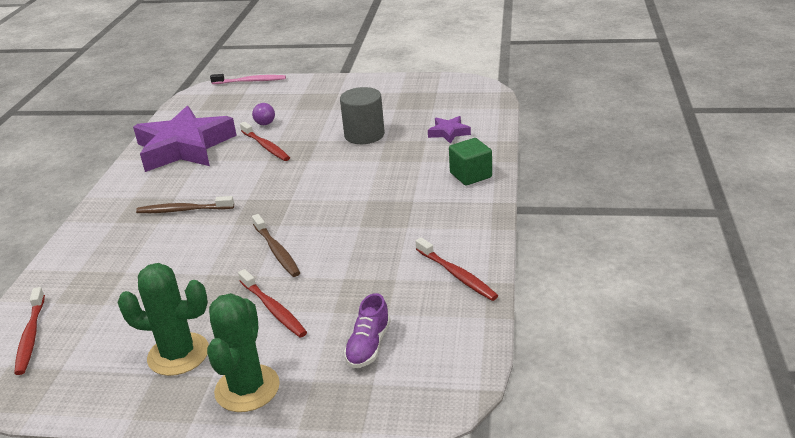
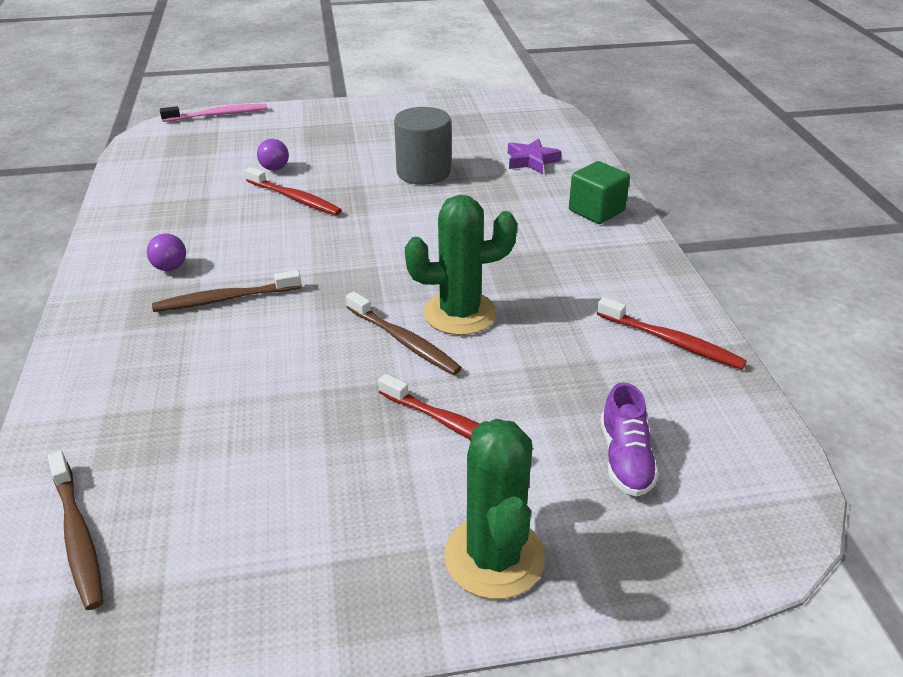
camera: 20 degrees left, 5 degrees up
red toothbrush [14,287,45,375] -> brown toothbrush [48,451,104,610]
green cactus [117,263,209,376] -> green cactus moved to [405,195,517,335]
purple star [133,106,237,172] -> none
none -> purple ball [147,234,186,271]

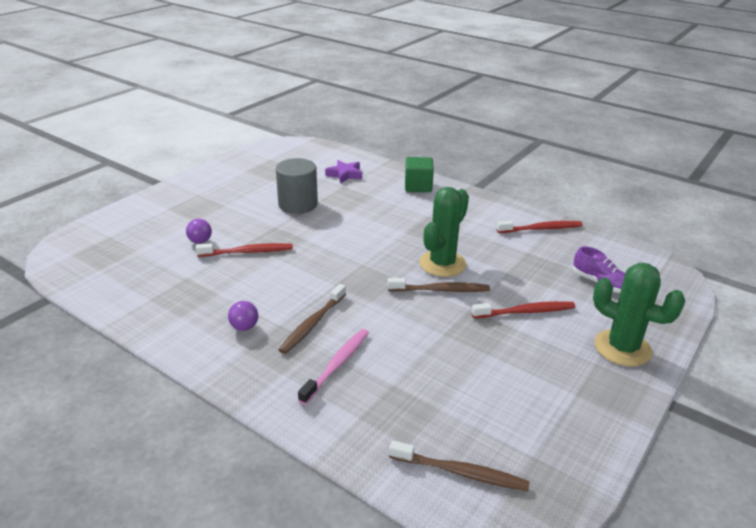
camera: 45 degrees left, 5 degrees down
pink toothbrush [160,104,267,122] -> pink toothbrush moved to [298,329,369,405]

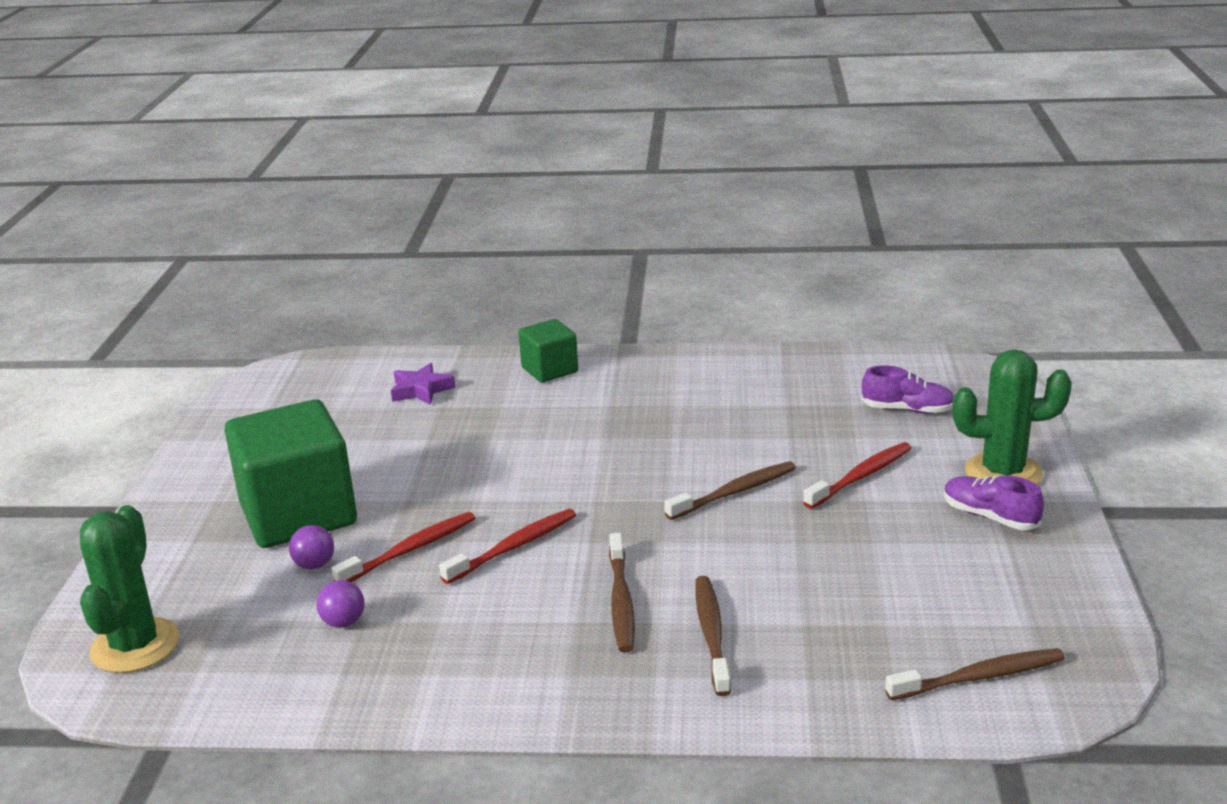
camera: 30 degrees left, 5 degrees down
purple ball [228,301,258,331] -> purple ball moved to [316,580,364,628]
grey cylinder [276,158,318,214] -> none
pink toothbrush [298,329,369,405] -> brown toothbrush [695,576,731,696]
green cactus [419,187,469,277] -> green cactus moved to [80,505,179,673]
red toothbrush [497,221,583,233] -> red toothbrush moved to [439,509,576,584]
none -> green cube [224,399,357,548]
none -> purple shoe [944,475,1044,530]

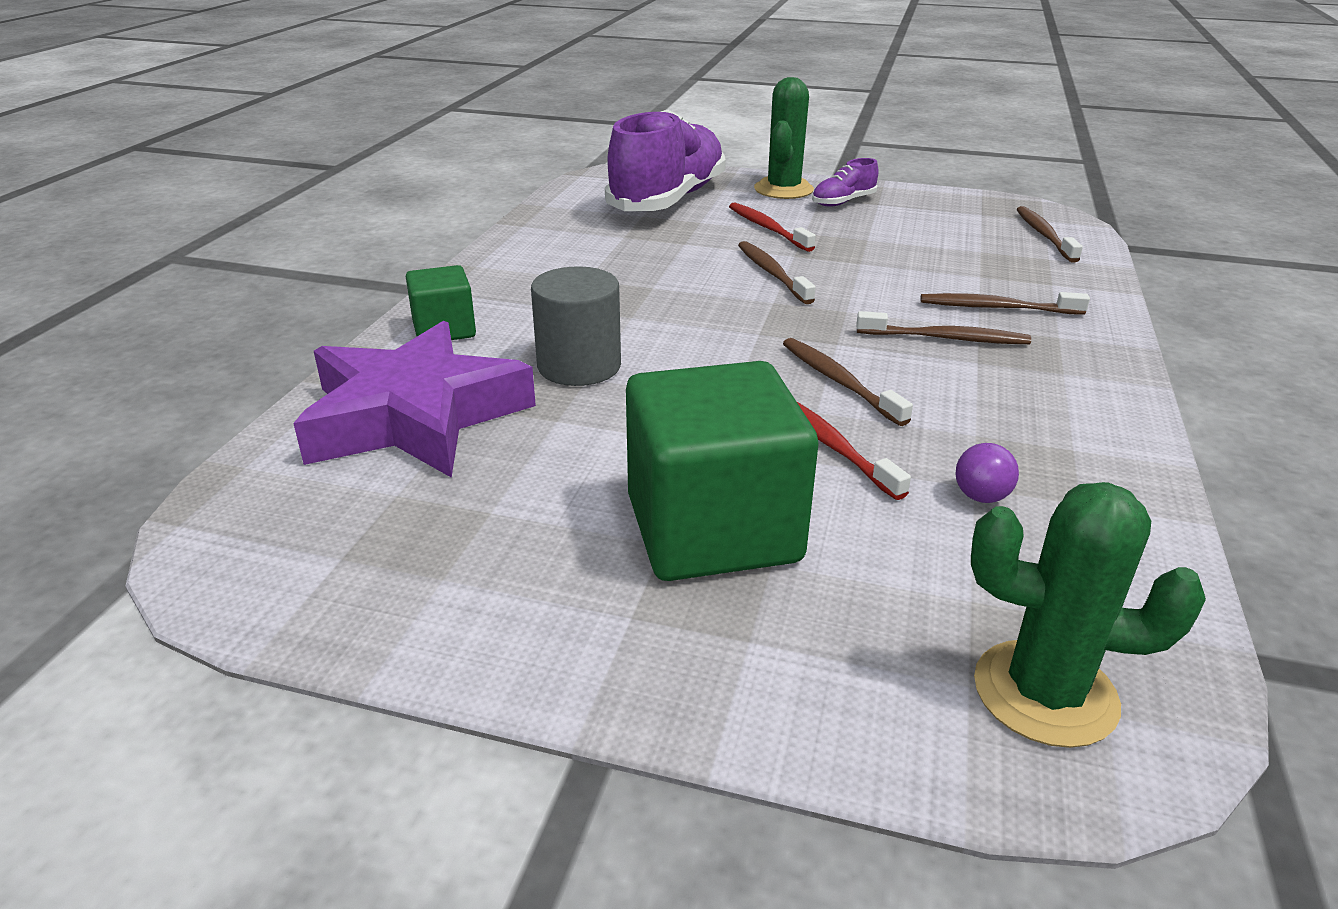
camera: 80 degrees left, 5 degrees up
purple ball [289,525,334,570] -> none
purple star [391,363,456,405] -> purple star [293,321,536,478], size x2.41
red toothbrush [439,509,576,584] -> brown toothbrush [783,338,913,426]
purple shoe [861,366,954,414] -> purple shoe [605,110,726,211], size x2.35
none -> grey cylinder [531,266,621,386]

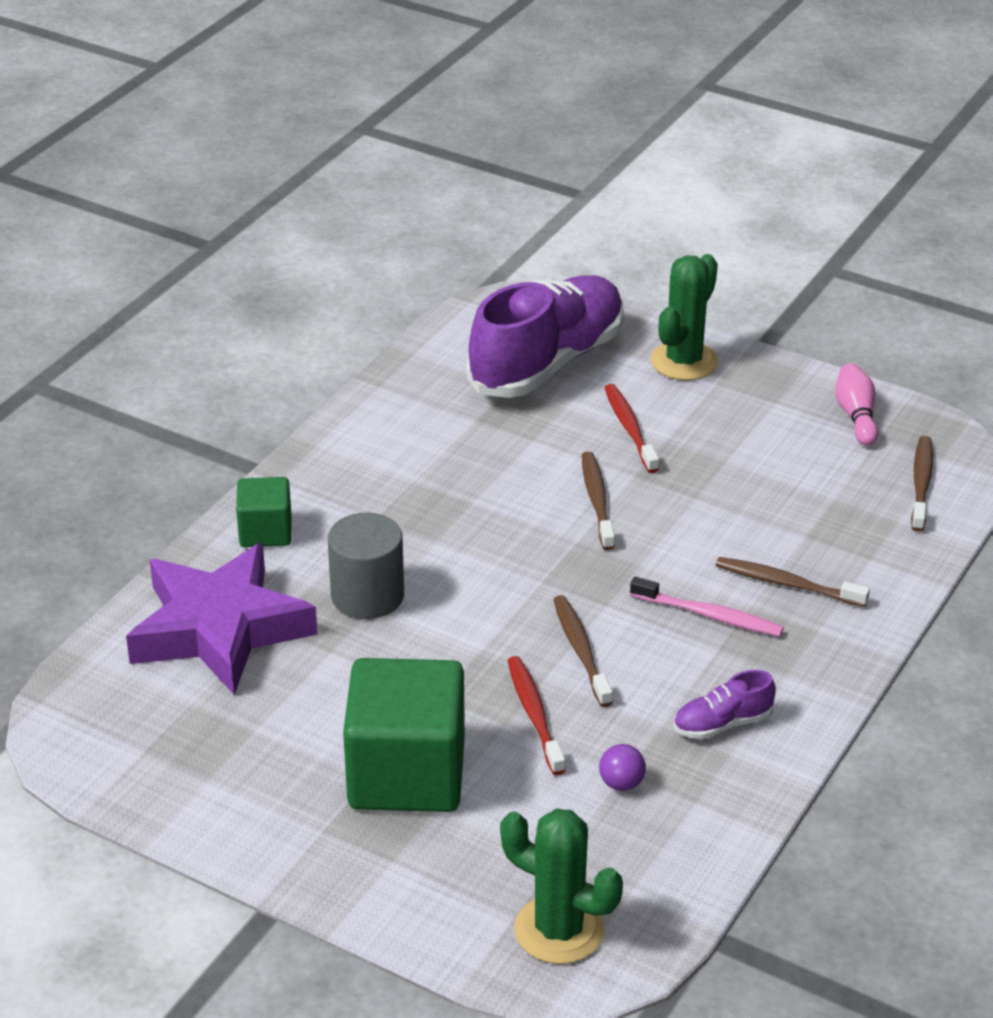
camera: 15 degrees right, 5 degrees up
purple shoe [812,158,878,207] -> purple shoe moved to [674,670,776,739]
brown toothbrush [856,311,1031,344] -> pink toothbrush [630,577,784,637]
none -> pink bowling pin [835,363,879,446]

